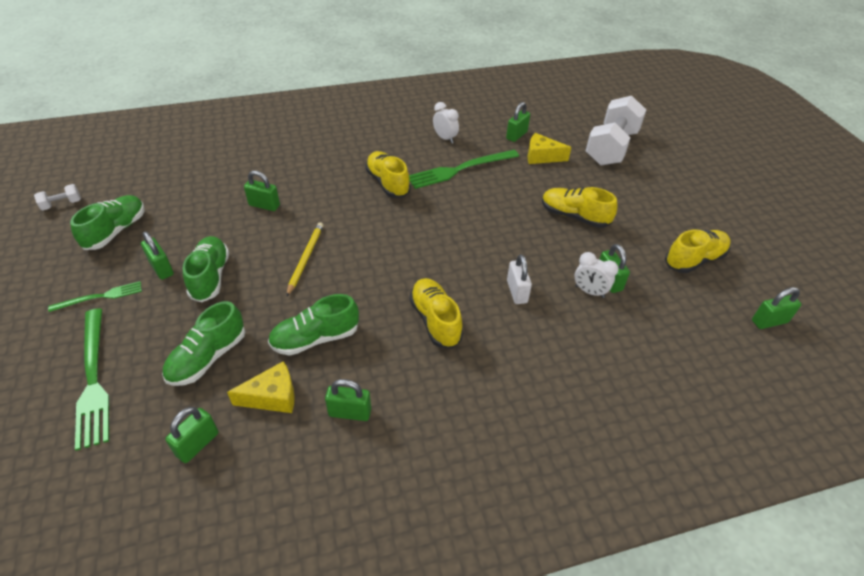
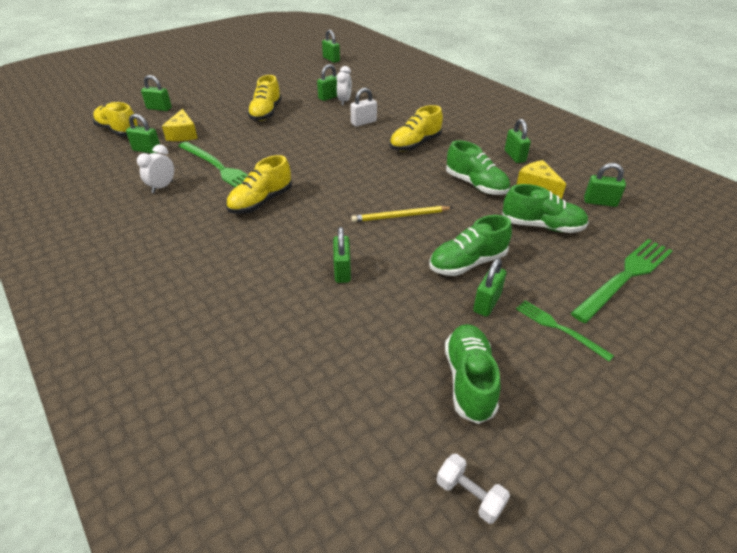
camera: 110 degrees left, 5 degrees down
green shoe [70,195,145,250] -> green shoe turned 90 degrees clockwise [445,324,501,424]
white dumbbell [586,96,646,165] -> green padlock [141,75,172,111]
yellow shoe [665,230,731,273] -> yellow shoe moved to [93,102,140,137]

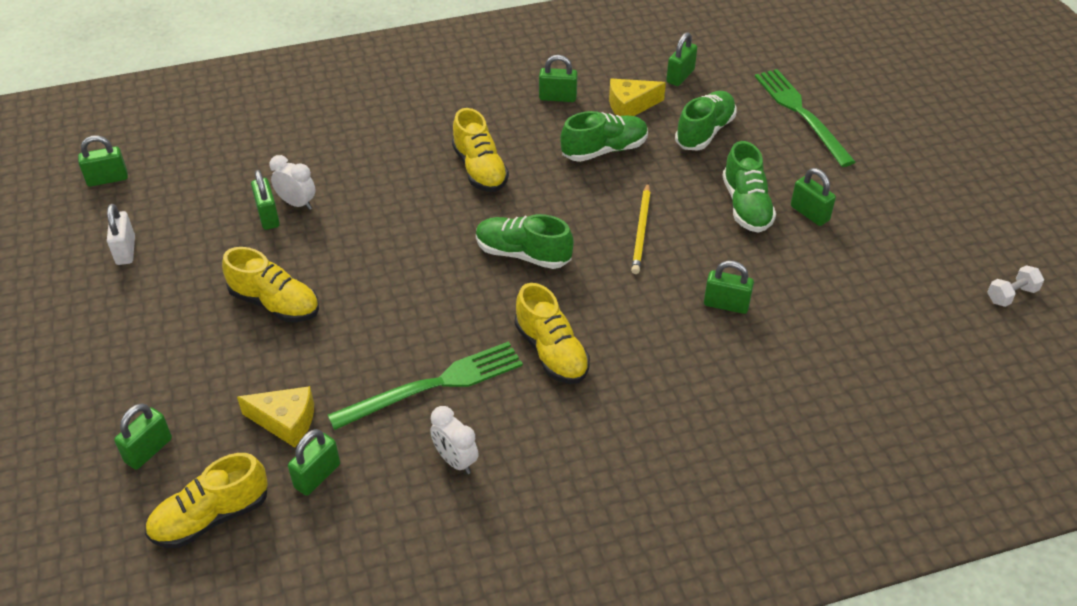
camera: 70 degrees left, 5 degrees up
white padlock [350,88,377,127] -> white padlock moved to [107,204,135,265]
green shoe [445,324,501,424] -> green shoe moved to [476,214,574,269]
green fork [516,300,614,361] -> none

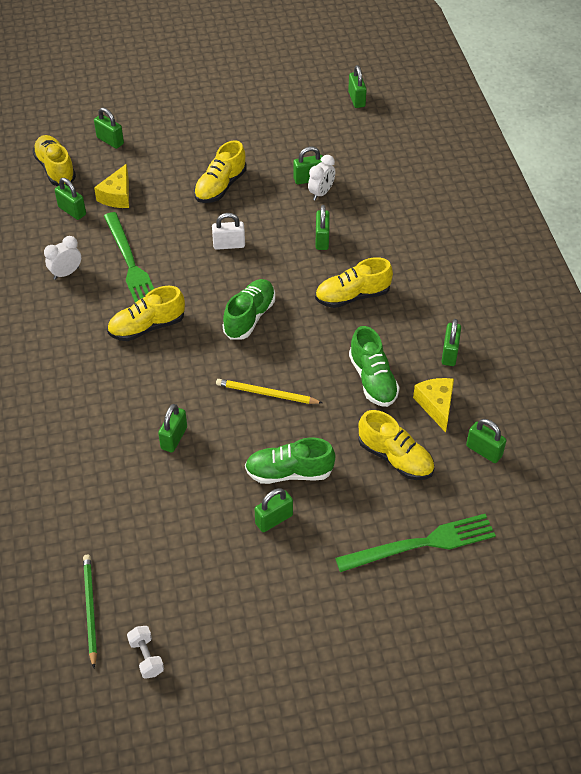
camera: 95 degrees right, 5 degrees up
white padlock [107,204,135,265] -> white padlock moved to [212,213,245,250]
green shoe [675,91,736,151] -> yellow shoe [358,410,434,480]
none -> green pencil [83,555,97,668]
none -> green padlock [315,205,330,250]

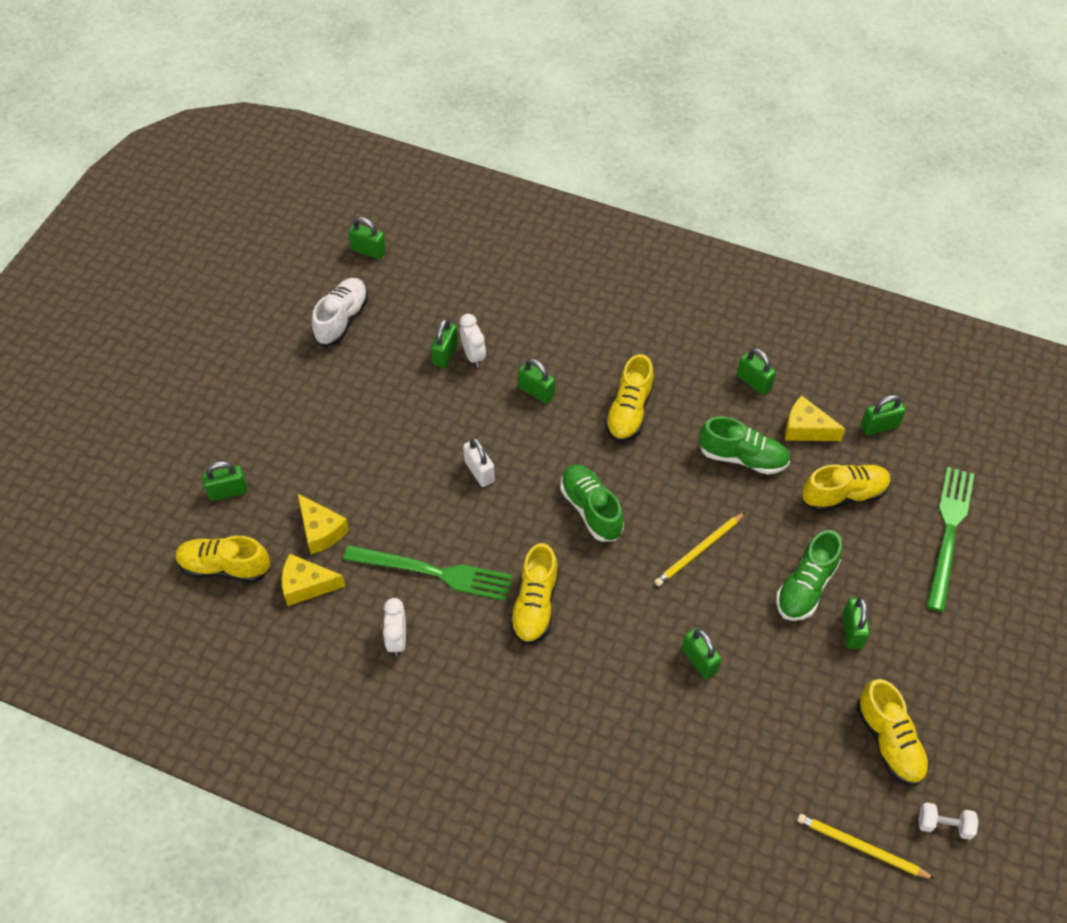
camera: 55 degrees left, 5 degrees up
green padlock [55,178,86,220] -> yellow cheese [282,554,345,606]
green pencil [83,555,97,668] -> yellow pencil [797,814,935,879]
yellow shoe [194,140,247,203] -> yellow shoe moved to [856,679,929,786]
white padlock [212,213,245,250] -> white padlock turned 60 degrees counterclockwise [463,437,495,487]
none -> white shoe [312,278,368,346]

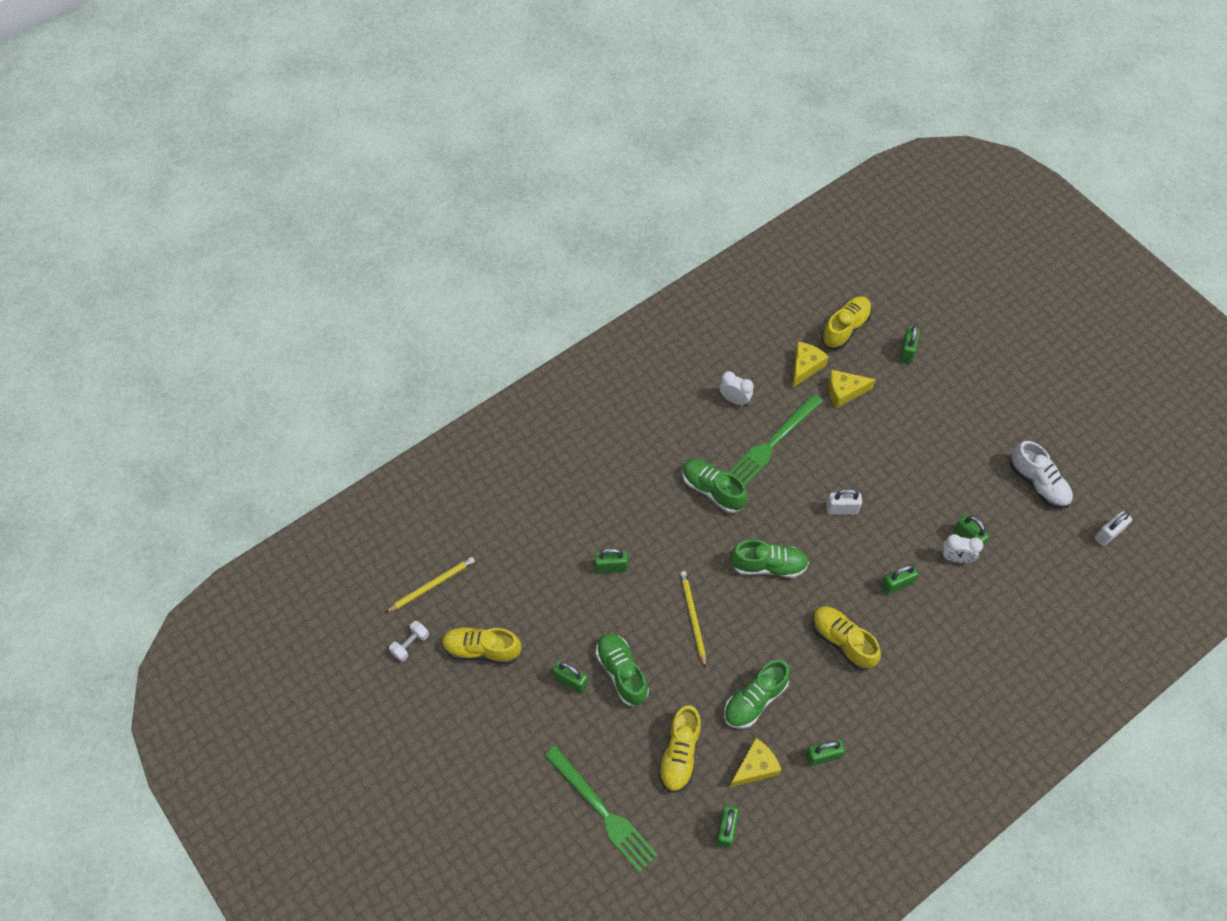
camera: 120 degrees right, 5 degrees up
green padlock [348,217,386,259] -> white padlock [1094,511,1132,546]
yellow shoe [510,543,559,645] -> green shoe [682,459,747,513]

